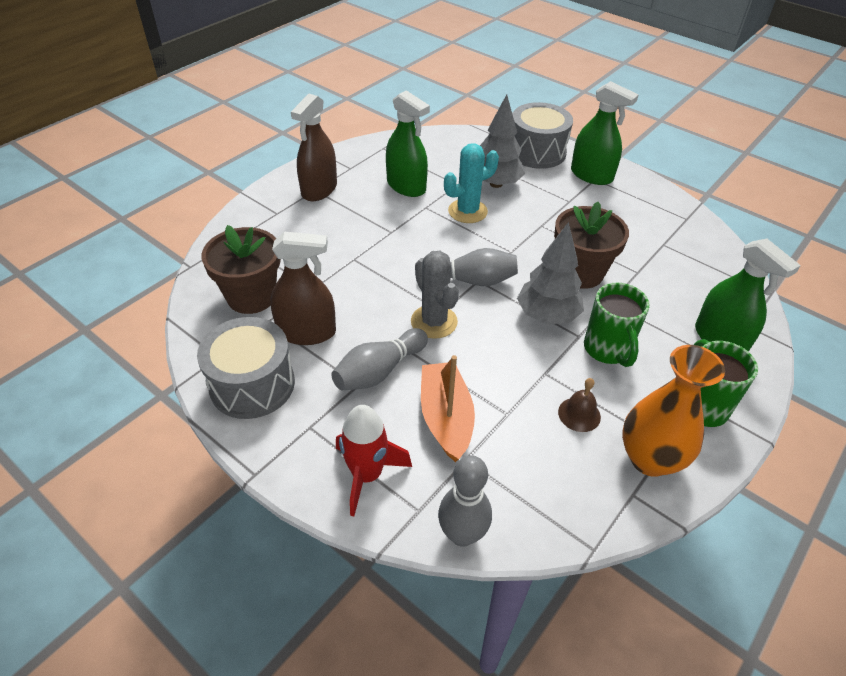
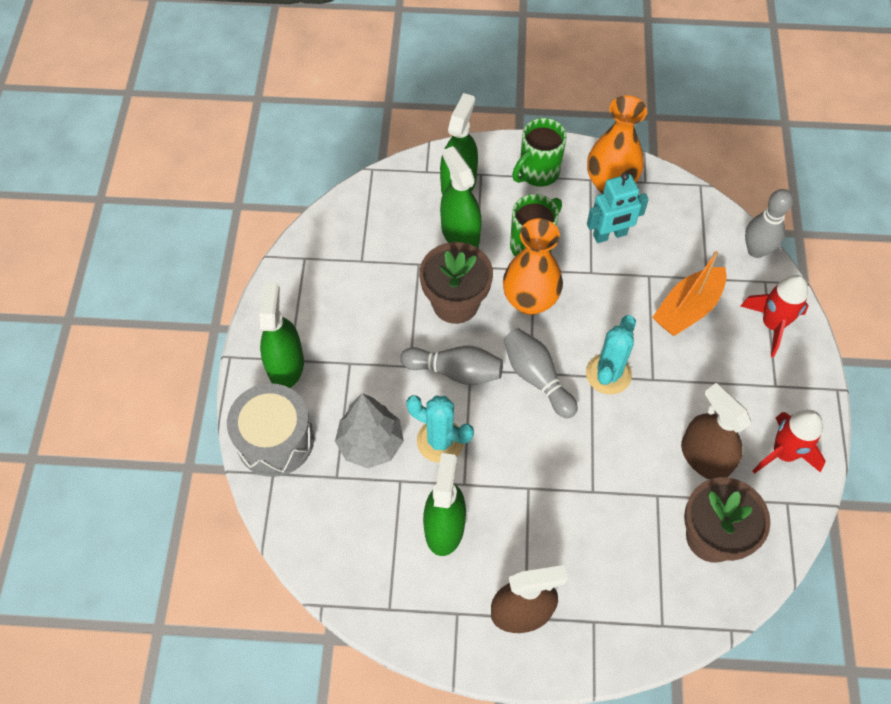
camera: 125 degrees left, 15 degrees up
grey drum [197,317,295,419] -> red rocket [753,410,826,474]
grey bowling pin [331,328,428,390] -> grey bowling pin moved to [400,346,503,385]
grey cactus [411,251,459,339] -> turquoise cactus [586,315,636,394]
grey tree [517,222,584,324] -> orange vase [503,218,563,315]
brown bell [558,378,601,432] -> turquoise robot [587,173,649,243]
none -> green spray bottle [440,146,482,248]

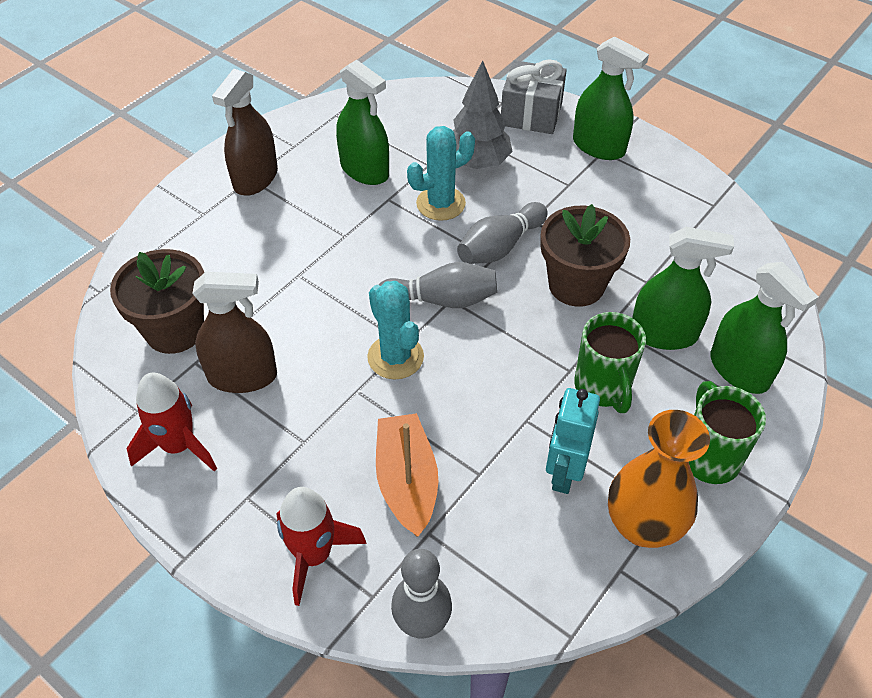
camera: 125 degrees right, 10 degrees down
grey drum [227,383,314,477] -> grey gift [501,59,567,134]
orange vase [503,218,563,315] -> none

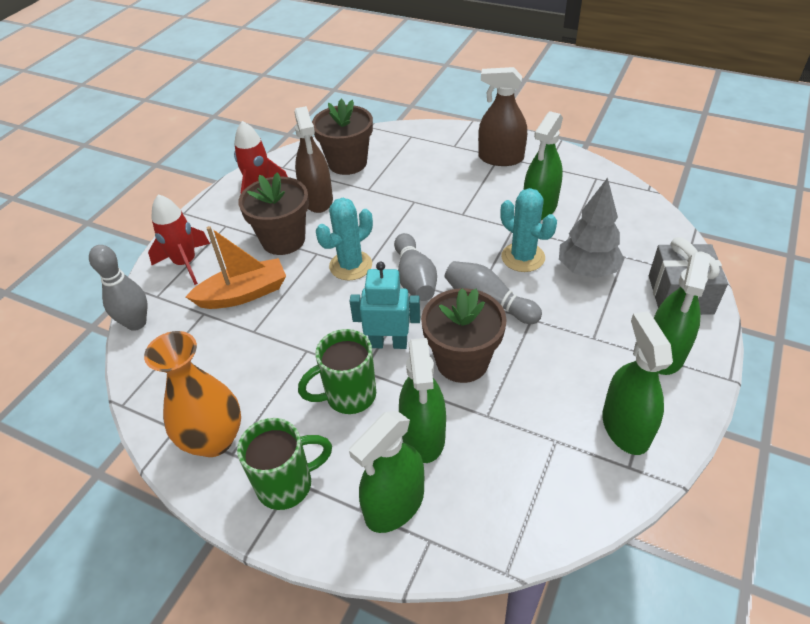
camera: 80 degrees right, 5 degrees down
turquoise robot [546,388,600,494] -> turquoise robot moved to [350,262,420,349]
none -> brown flower pot [238,172,309,255]
none -> green spray bottle [602,311,673,455]

